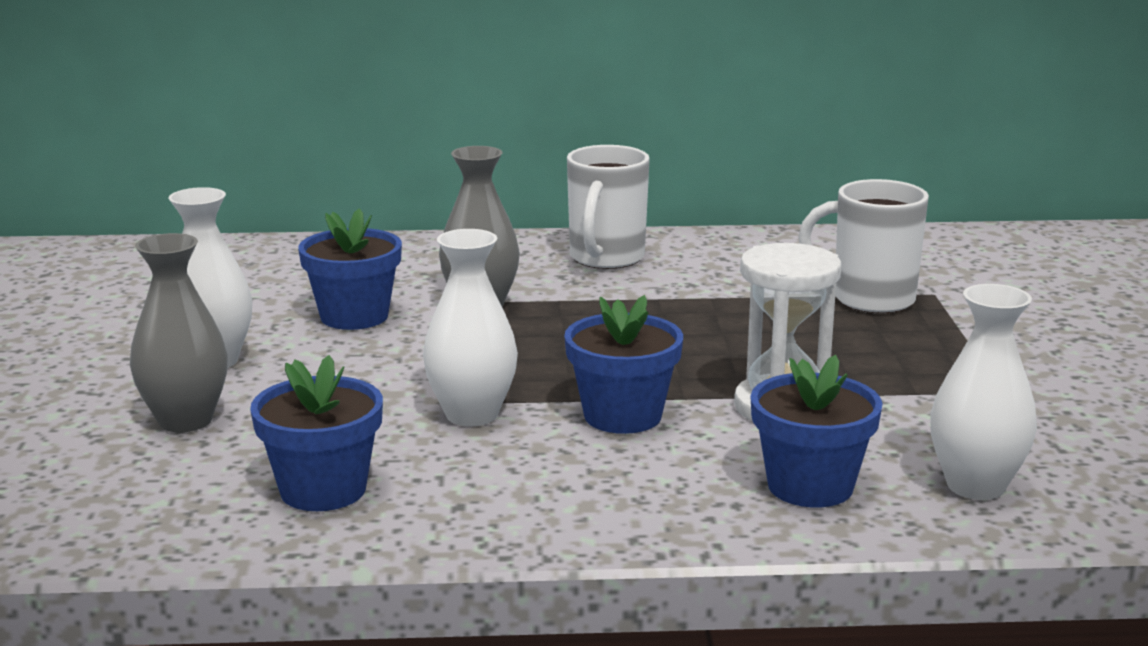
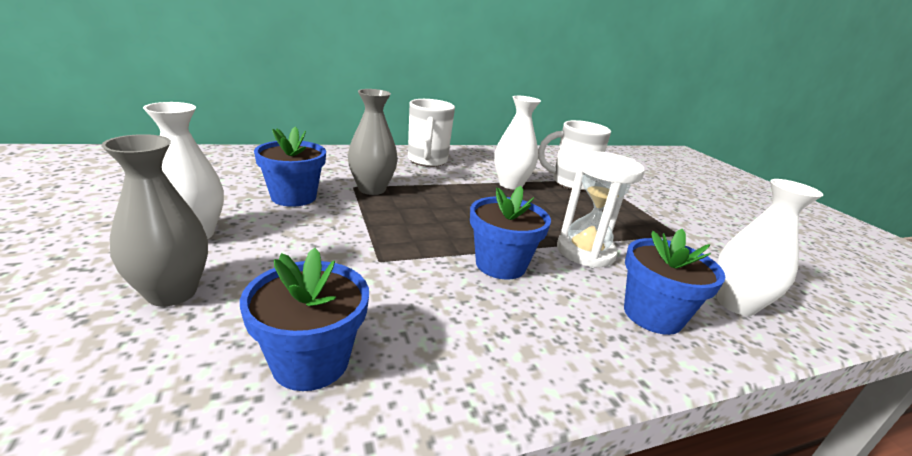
camera: 20 degrees left, 5 degrees up
white vase [423,229,518,426] -> white vase moved to [494,96,541,190]

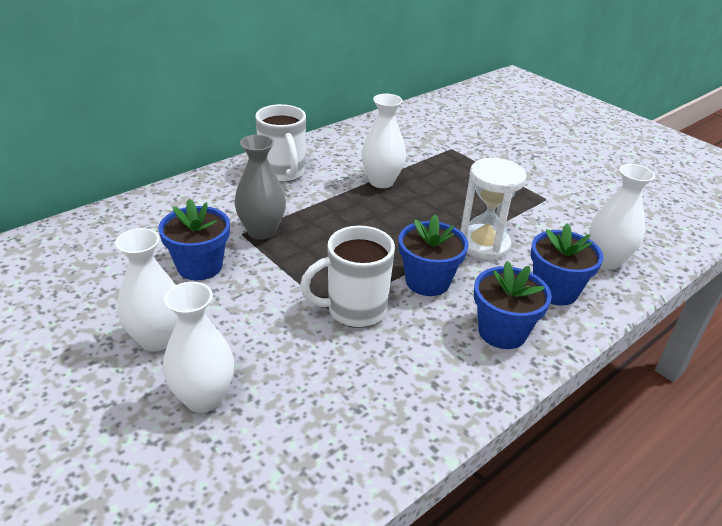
camera: 20 degrees left, 10 degrees up
grey vase [101,134,208,306] -> white vase [163,282,234,413]
blue flower pot [240,248,369,391] -> blue flower pot moved to [474,261,552,349]
white mug [538,120,611,191] -> white mug moved to [300,226,395,328]

